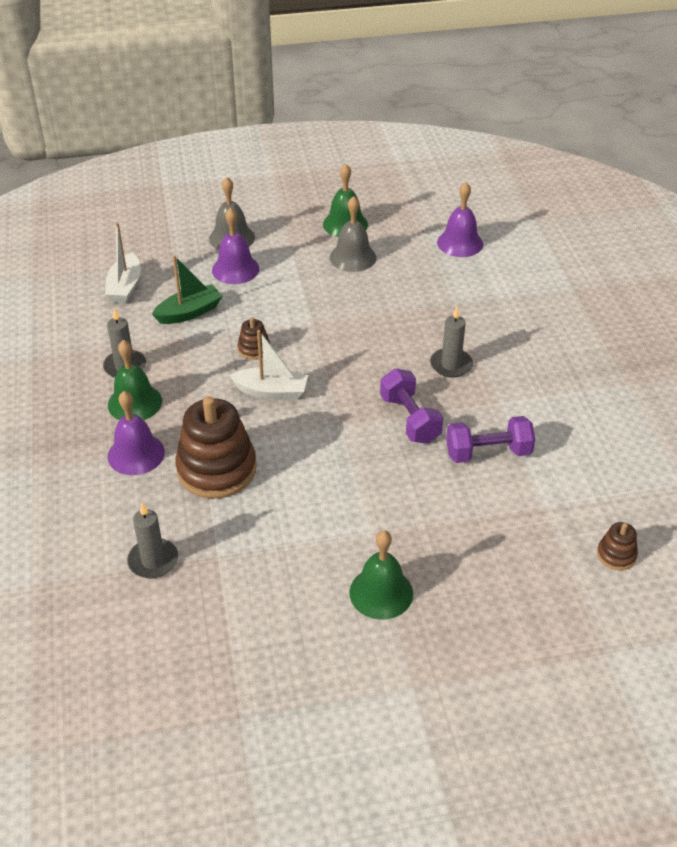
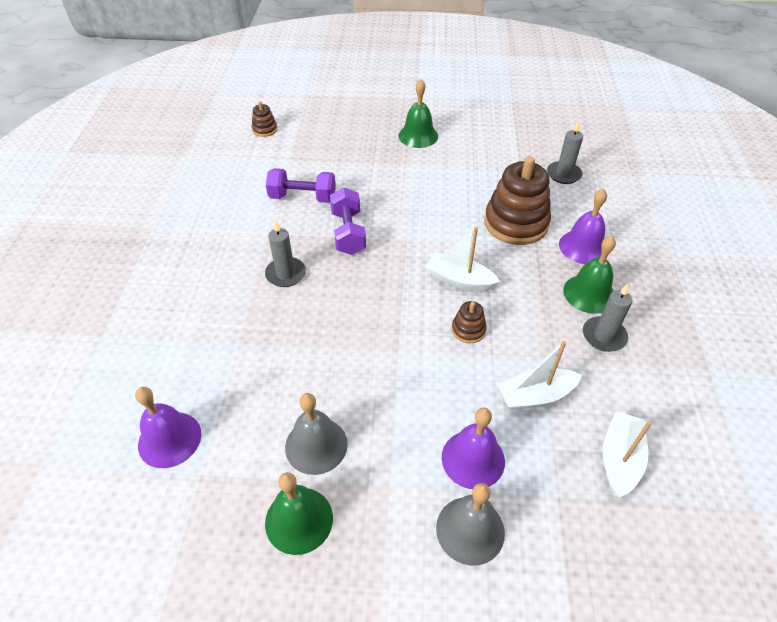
camera: 165 degrees left, 5 degrees up
green boat [152,255,223,324] -> white boat [498,341,582,410]

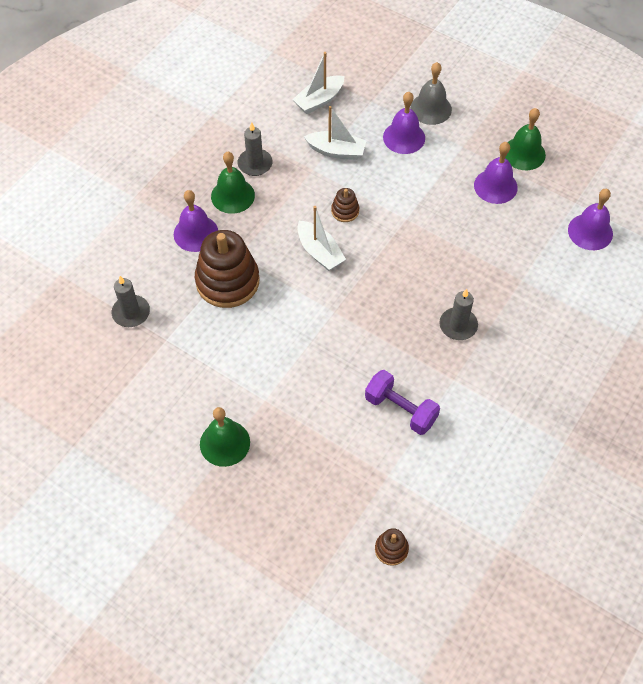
camera: 150 degrees left, 10 degrees up
grey bell [285,393,348,475] -> purple bell [474,142,518,204]
purple dumbbell [330,188,366,255] -> none

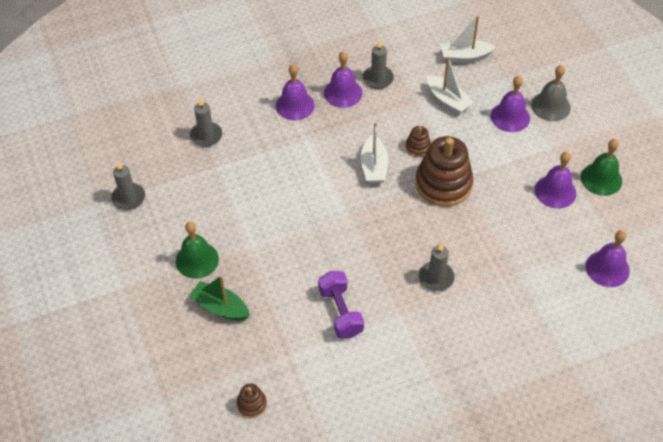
camera: 35 degrees right, 5 degrees down
brown stacking toy [195,230,260,308] -> brown stacking toy moved to [415,136,473,207]
green bell [211,152,255,214] -> purple bell [324,51,362,108]
none -> grey candle [111,161,145,210]
none -> green boat [189,275,250,320]

